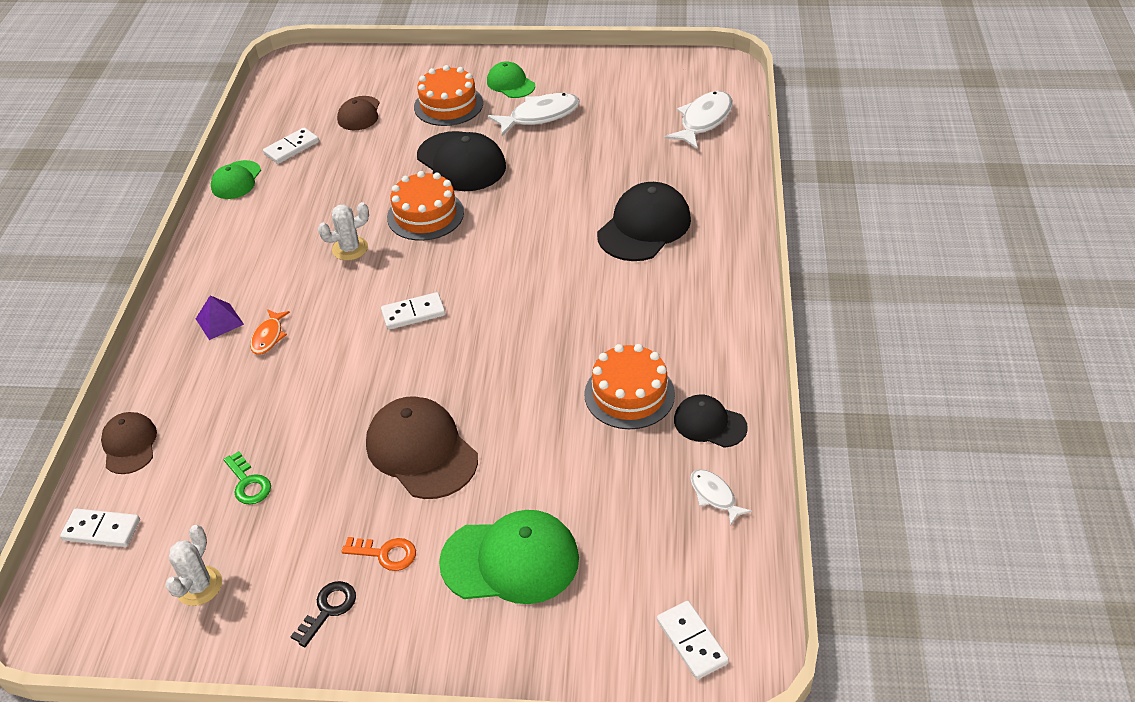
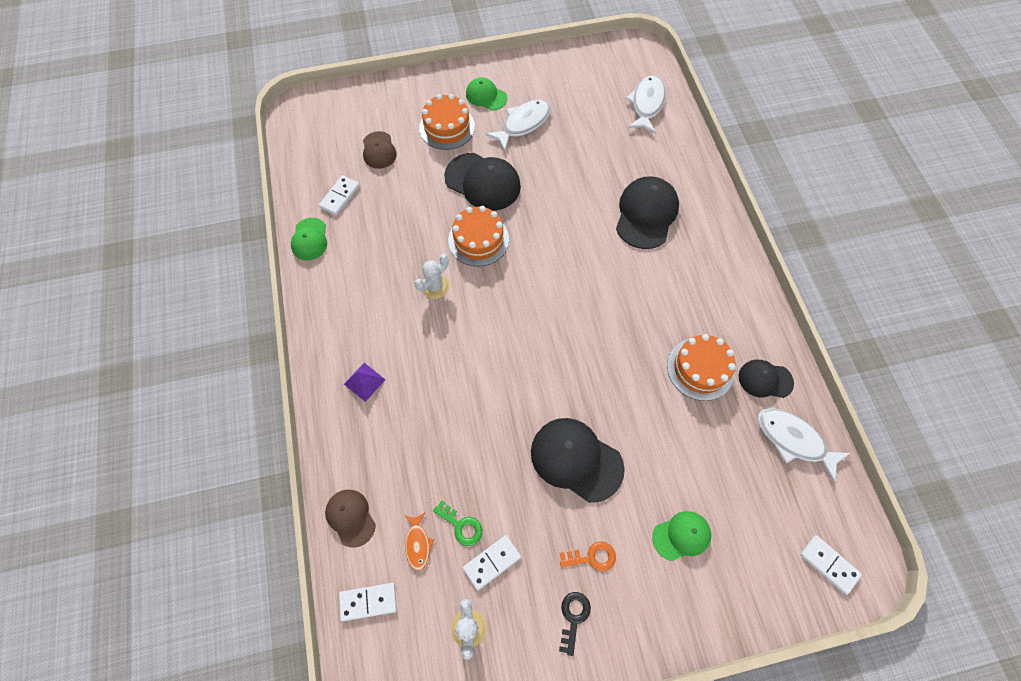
camera: 20 degrees left, 20 degrees up
orange fish [250,309,290,355] -> orange fish moved to [405,513,434,571]
brown cap [366,396,478,499] -> black cap [531,418,625,503]
white domino [381,292,445,330] -> white domino moved to [463,535,521,590]
green cap [439,510,579,604] -> green cap [652,511,711,561], size x0.59
white fish [690,469,752,526] -> white fish [758,408,850,483], size x1.78

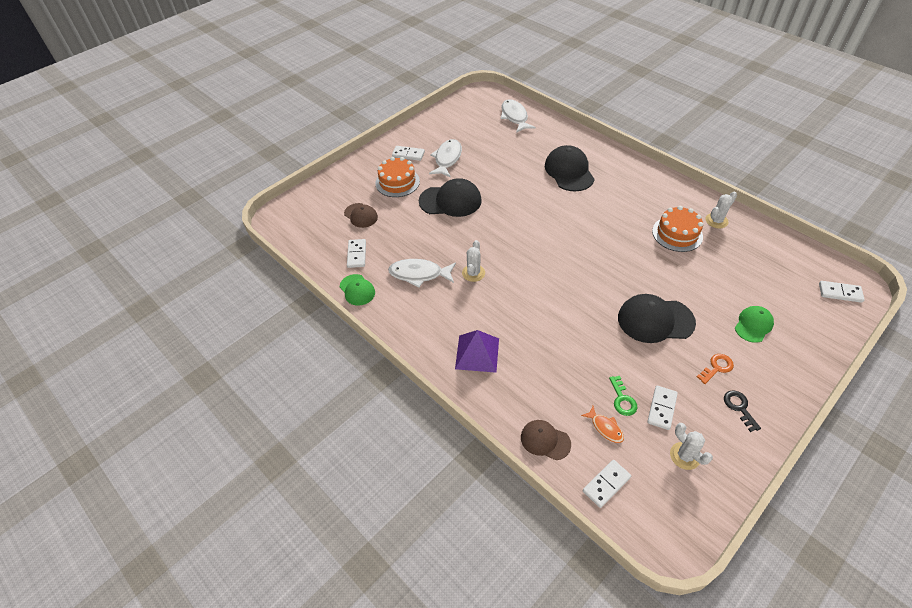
camera: 30 degrees left, 15 degrees down
purple pyramid [344,363,386,402] -> purple pyramid [455,330,499,373], size x1.62
green key [433,500,482,546] -> green key turned 75 degrees clockwise [609,376,637,416]
orange cake [448,206,509,267] -> none
green cap [466,77,508,111] -> white domino [392,146,425,161]
black cap [739,360,794,398] -> white cactus [706,192,737,228]
white fish [758,408,850,483] -> white fish moved to [388,259,456,288]

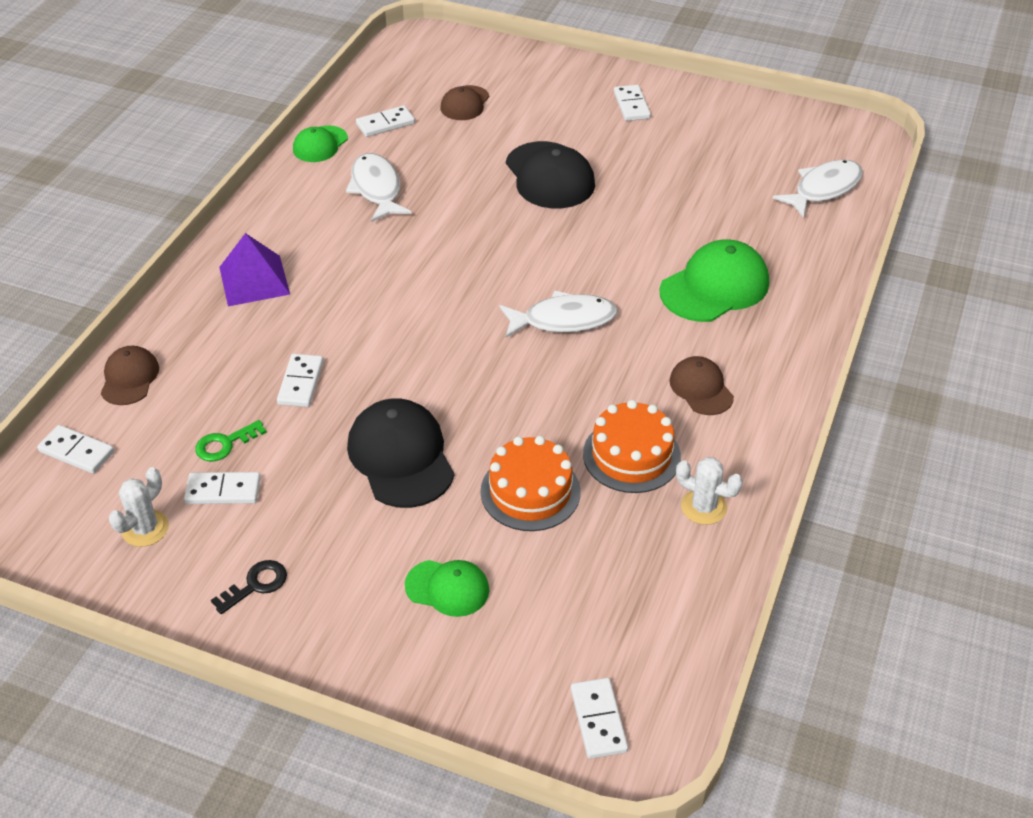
camera: 65 degrees right, 5 degrees down
orange cake [375,157,420,197] -> orange cake moved to [480,436,581,531]
white fish [429,139,462,178] -> white fish moved to [499,291,617,338]
white cactus [462,240,485,282] -> none
black cap [545,145,595,192] -> green cap [660,240,769,322]
orange fish [581,406,624,443] -> none
orange key [697,354,734,384] -> none
none -> white domino [277,354,324,407]
none -> brown cap [669,356,734,415]

